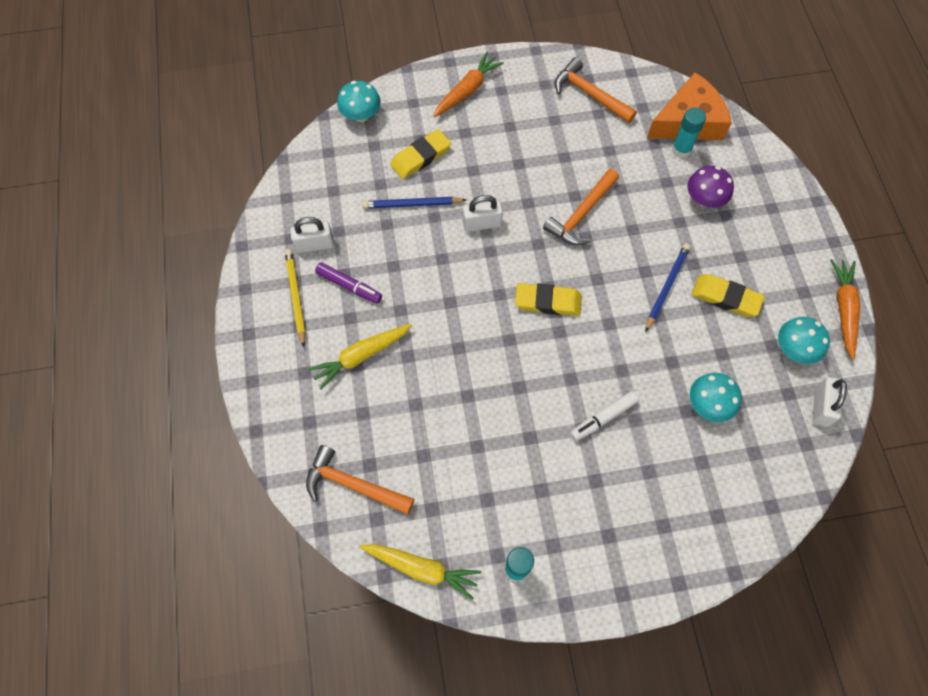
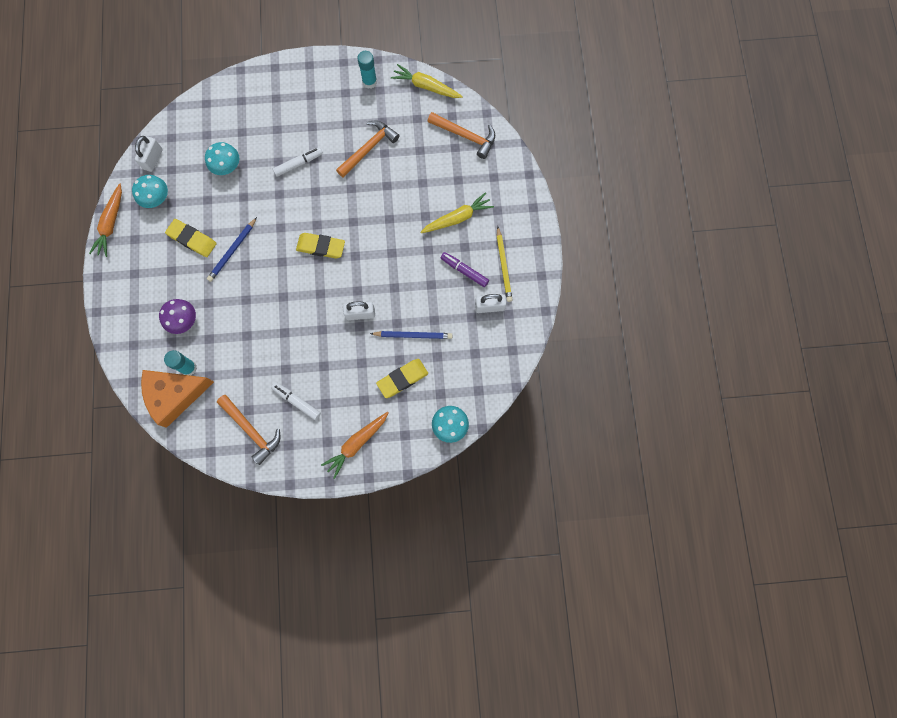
camera: 175 degrees left, 10 degrees up
orange hammer [543,169,619,245] -> orange hammer moved to [336,120,400,178]
none -> white marker [271,382,321,420]

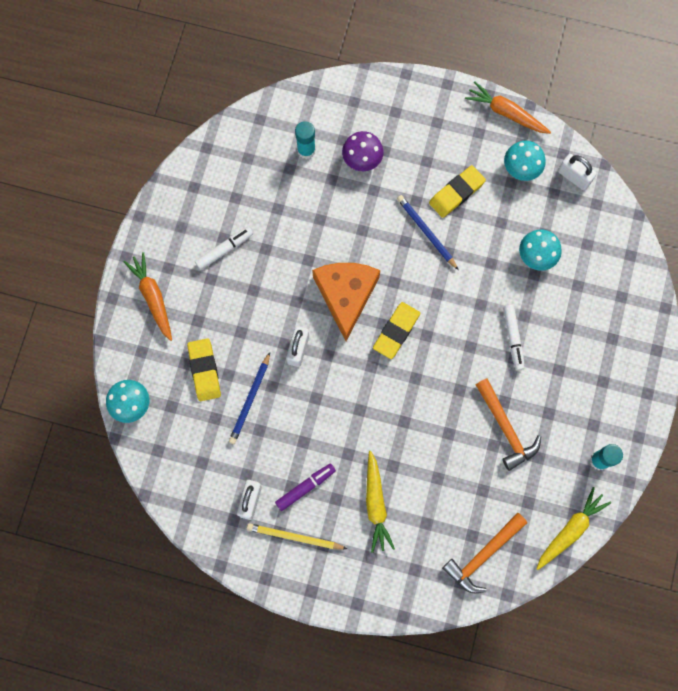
camera: 110 degrees right, 0 degrees up
orange cheese [141,370,214,428] -> orange cheese moved to [312,263,380,341]
orange hammer [217,395,280,465] -> none

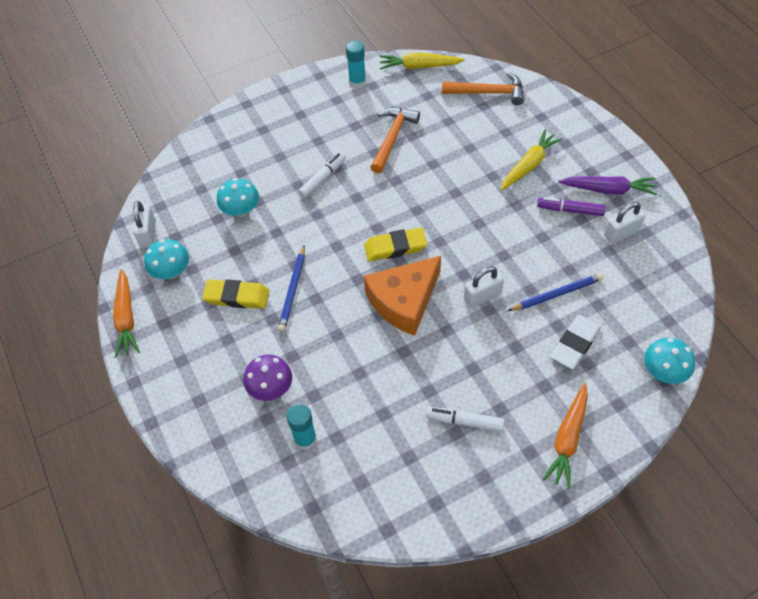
camera: 130 degrees left, 20 degrees down
yellow eraser [187,338,221,401] -> white eraser [550,315,601,369]
yellow pencil [247,523,347,549] -> purple carrot [558,176,657,195]

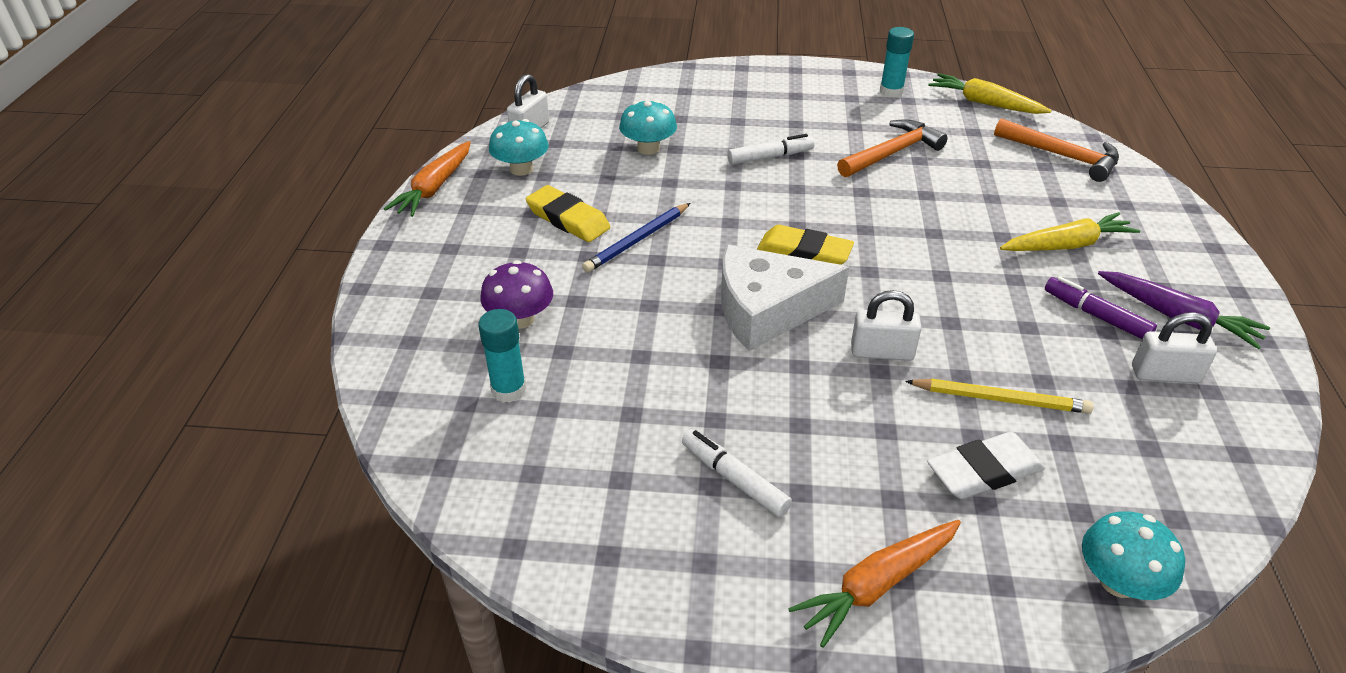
camera: 30 degrees right, 15 degrees down
orange cheese [364,256,441,336] -> white cheese [721,245,849,351]
blue pencil [508,273,603,311] -> yellow pencil [905,379,1093,414]

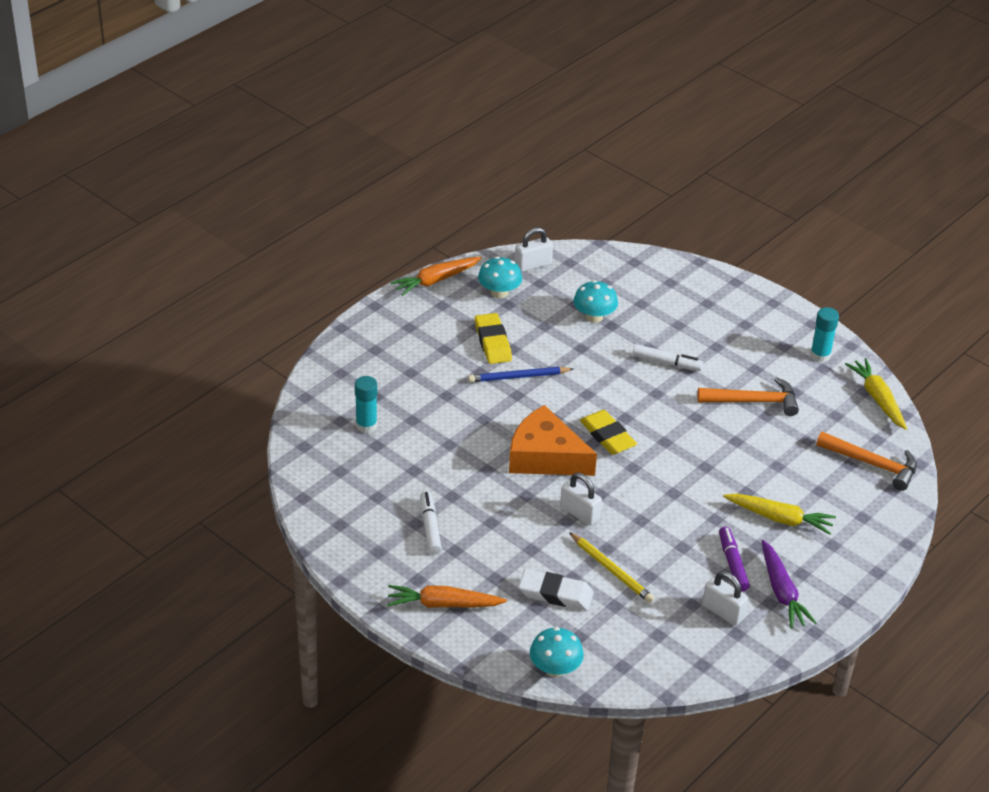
camera: 35 degrees right, 0 degrees up
purple mushroom [480,260,553,329] -> none
white cheese [721,245,849,351] -> orange cheese [509,405,597,476]
orange hammer [994,118,1119,182] -> orange hammer turned 45 degrees counterclockwise [816,432,917,491]

